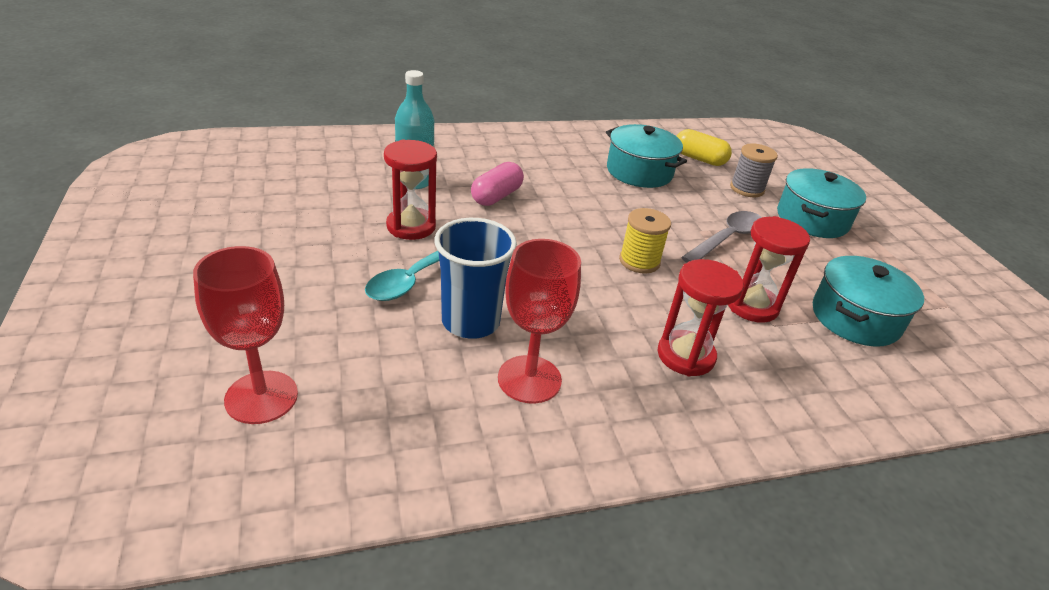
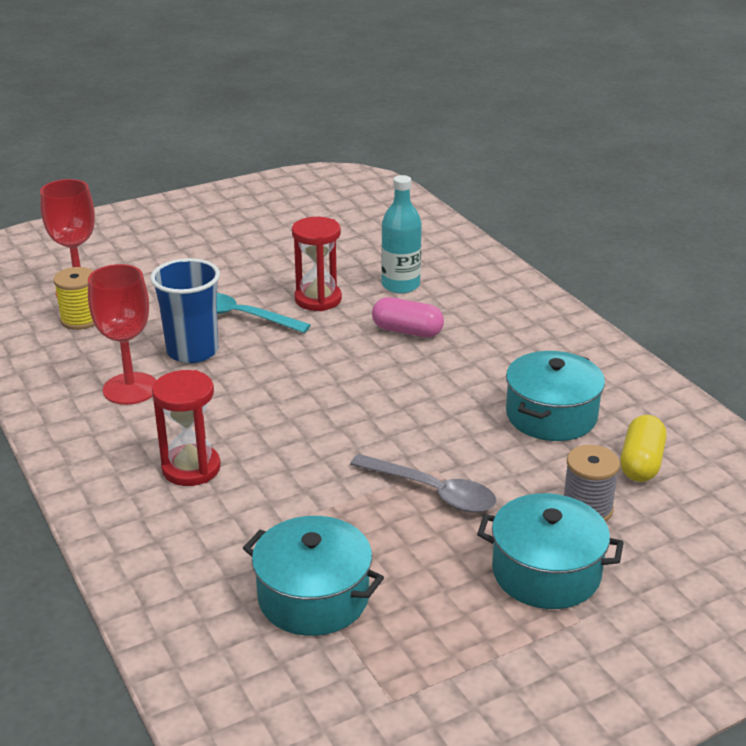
camera: 80 degrees right, 5 degrees down
yellow spool [619,208,671,273] -> yellow spool moved to [53,267,95,330]
red hourglass [728,216,810,323] -> none

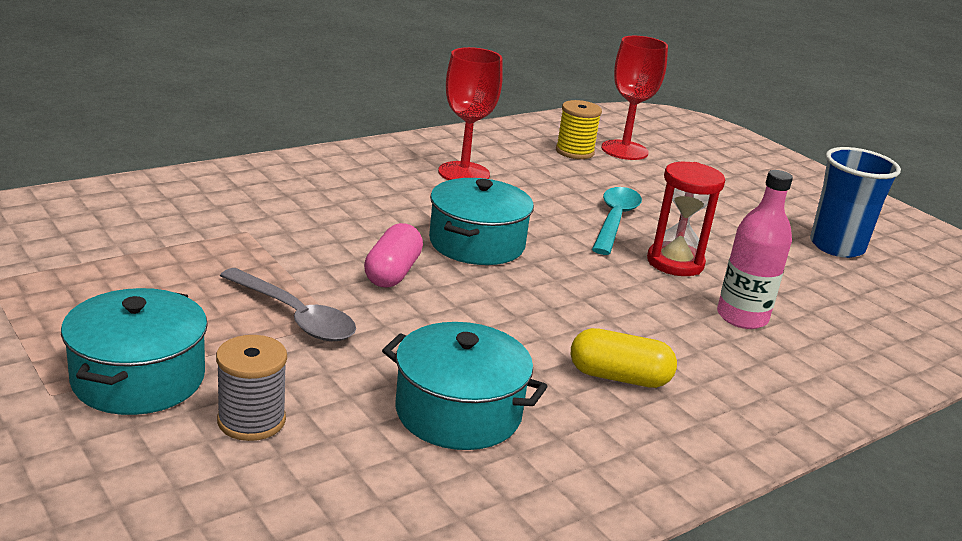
camera: 80 degrees right, 5 degrees down
blue cup [151,258,220,363] -> blue cup moved to [810,147,901,258]
red hourglass [152,370,221,486] -> none
turquoise pot [243,516,384,636] -> turquoise pot moved to [429,178,534,265]
grey spoon [350,454,496,513] -> grey spoon turned 75 degrees counterclockwise [220,268,356,341]
pink capsule [372,297,444,338] -> pink capsule moved to [364,223,423,287]
turquoise bottle [381,175,422,293] -> pink bottle [717,170,793,329]
yellow capsule [620,415,666,482] -> yellow capsule moved to [571,328,677,388]

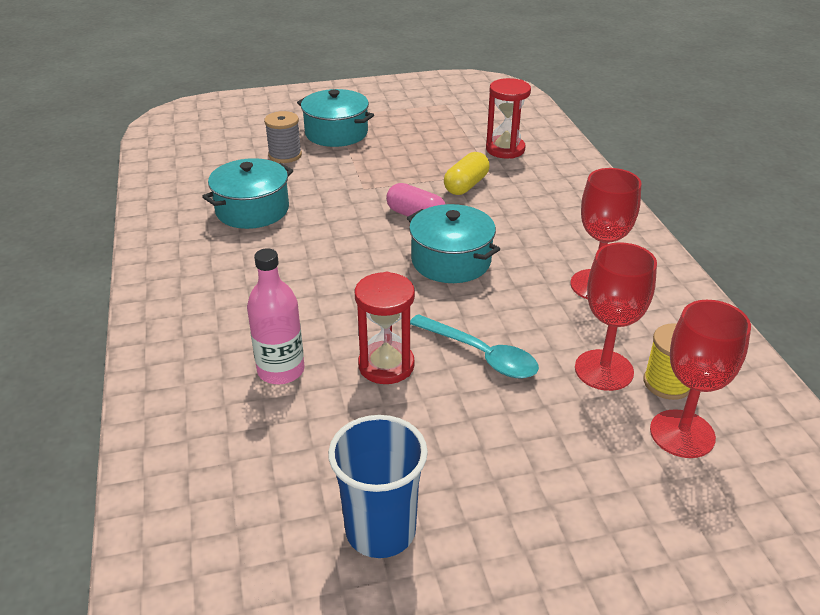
camera: 115 degrees right, 10 degrees up
grey spoon [220,268,356,341] -> none
yellow capsule [571,328,677,388] -> yellow capsule moved to [444,152,490,195]
none -> red hourglass [486,78,531,159]
none -> red goblet [575,242,657,391]

